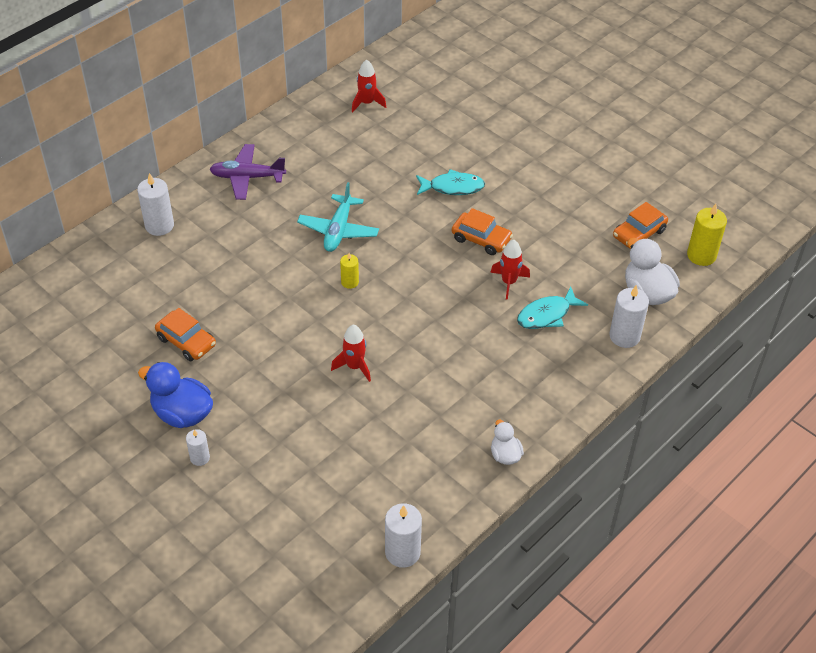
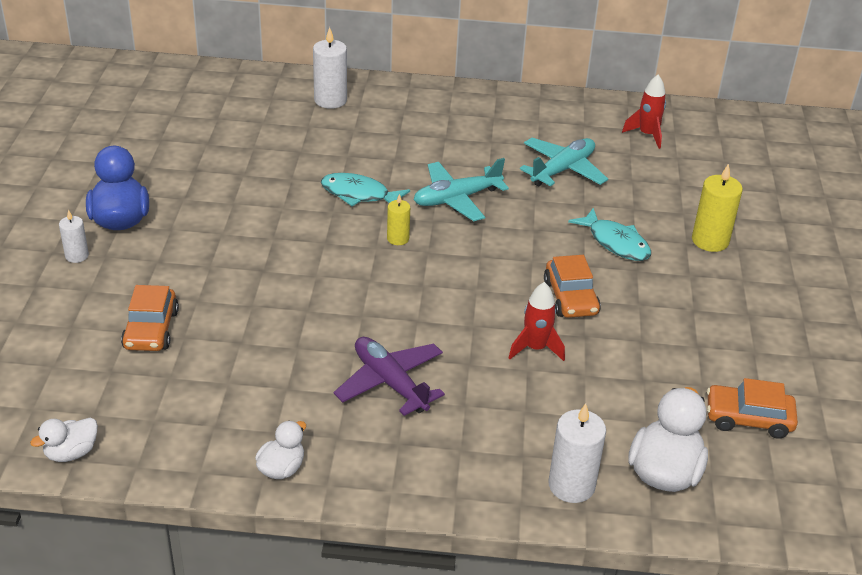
camera: 50 degrees right, 10 degrees down
orange car [155,308,216,361] -> orange car moved to [121,285,179,351]
purple plane [209,144,286,200] -> purple plane moved to [334,337,445,416]
red rocket [331,325,371,382] -> none
white candle [385,503,422,568] -> white duck [30,418,98,462]
turquoise fish [517,286,588,329] -> turquoise fish moved to [321,173,410,206]
yellow candle [687,204,727,266] -> yellow candle moved to [692,163,743,252]
none -> turquoise plane [520,138,608,186]

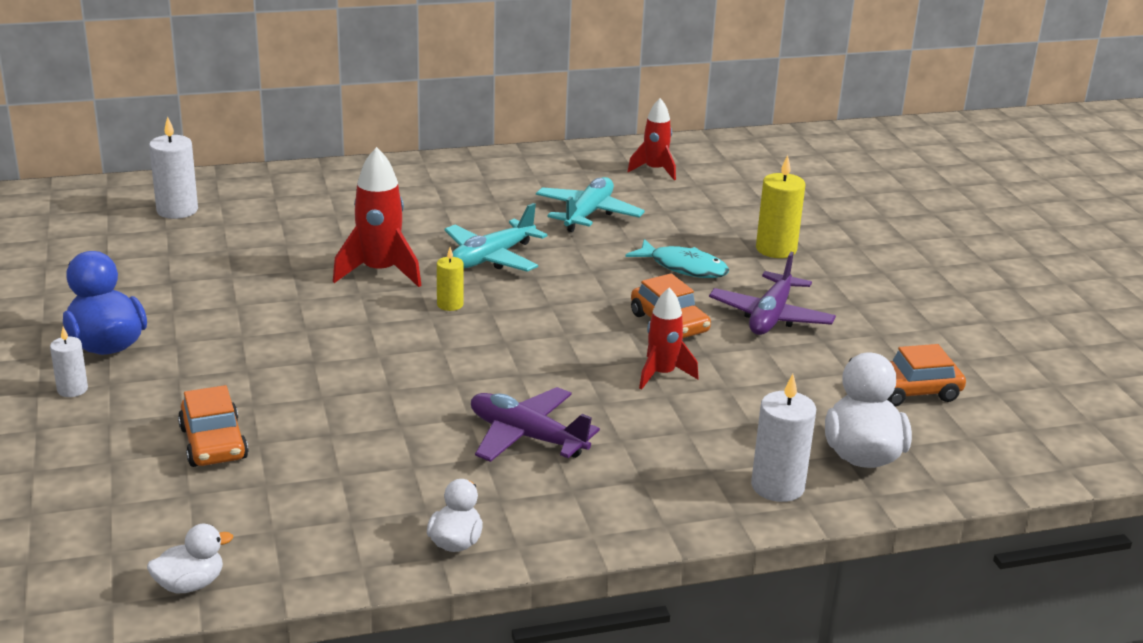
camera: 20 degrees left, 10 degrees down
white duck [30,418,98,462] -> white duck turned 150 degrees counterclockwise [147,524,233,594]
white candle [313,27,347,109] -> white candle moved to [149,116,198,219]
turquoise fish [321,173,410,206] -> red rocket [333,147,422,287]
none -> purple plane [709,252,836,335]

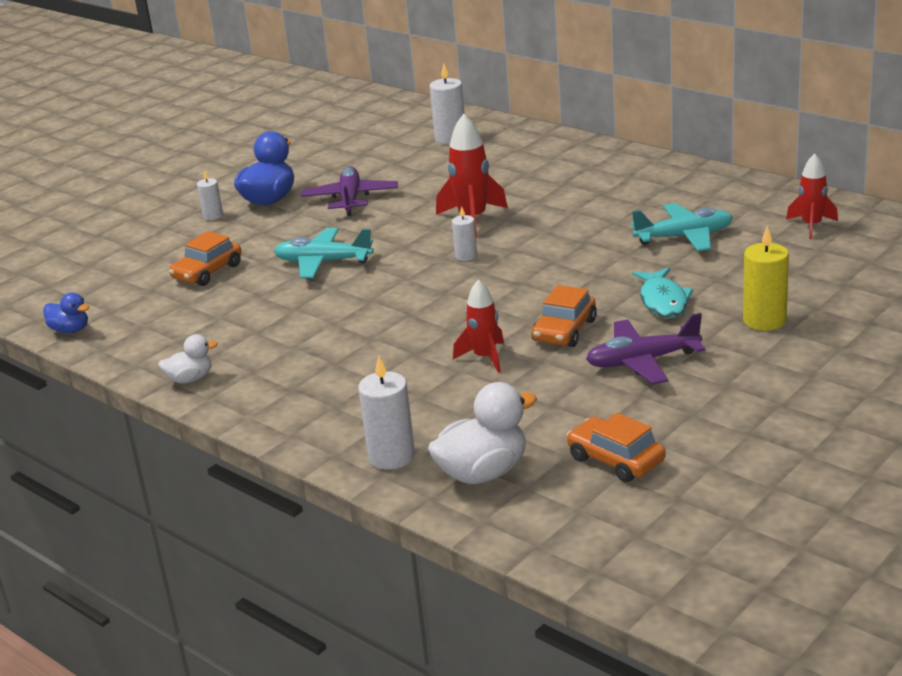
camera: 60 degrees right, 0 degrees up
white duck [147,524,233,594] -> blue duck [43,292,89,333]
yellow candle [437,247,464,311] -> white candle [452,207,477,261]
turquoise plane [444,203,547,272] -> turquoise plane moved to [274,228,374,278]
purple plane [471,387,600,462] -> purple plane moved to [301,166,398,216]

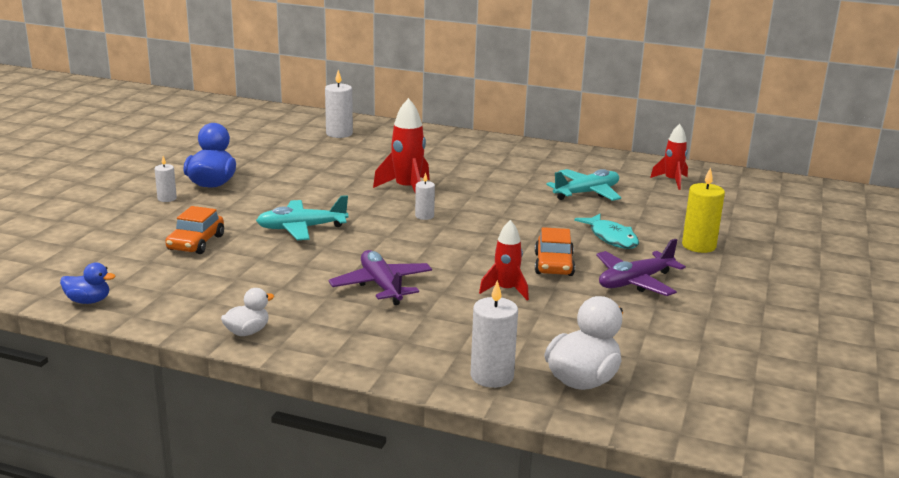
camera: 25 degrees left, 5 degrees down
purple plane [301,166,398,216] -> purple plane moved to [329,250,432,305]
orange car [567,413,666,482] -> none

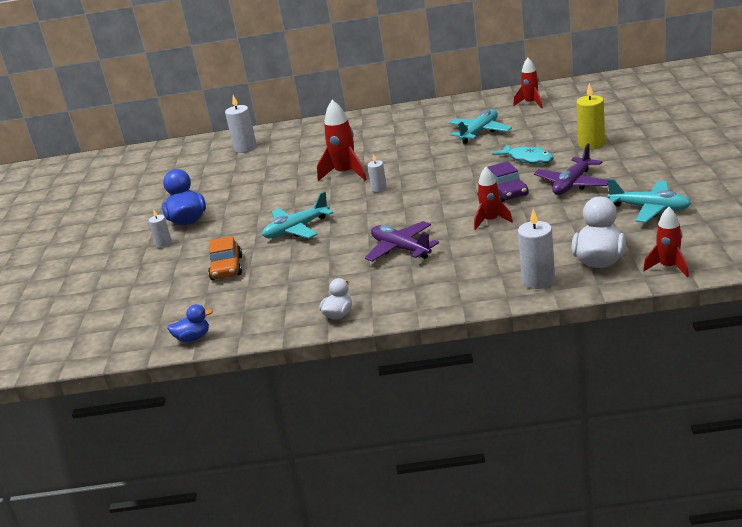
camera: 15 degrees left, 5 degrees up
orange car [535,227,575,276] -> purple car [488,161,528,202]
none -> turquoise plane [607,179,692,223]
none -> red rocket [643,207,689,277]

